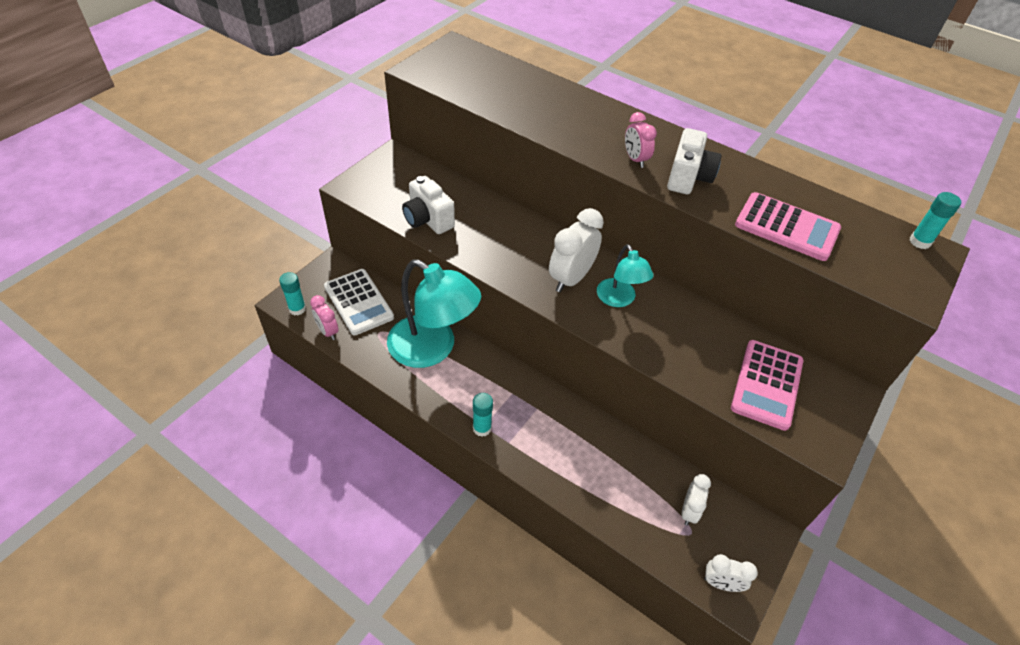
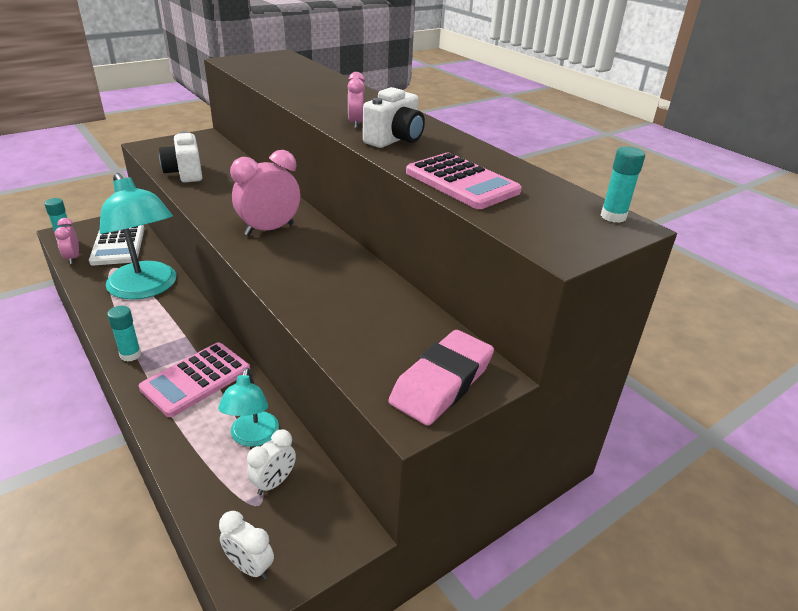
camera: 20 degrees right, 15 degrees down
white clock [549,208,604,292] -> pink clock [230,150,300,236]
turquoise lamp [597,244,654,307] -> turquoise lamp moved to [218,368,279,447]
pink calculator [731,340,803,431] -> pink calculator moved to [139,342,250,417]
none -> pink eraser [388,330,494,426]

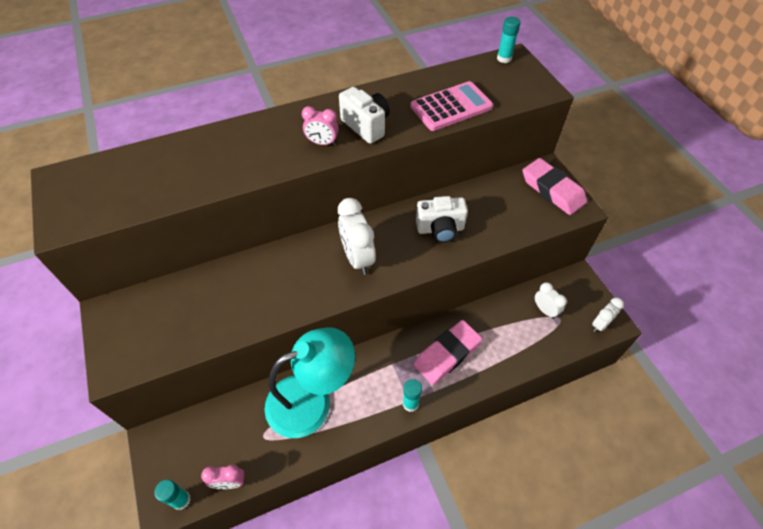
camera: 75 degrees left, 20 degrees up
white calculator [89,225,144,266] -> none
pink calculator [139,342,250,417] -> pink eraser [414,320,482,385]
white camera [159,131,202,183] -> white camera moved to [416,196,468,243]
turquoise lamp [218,368,279,447] -> none
pink clock [230,150,300,236] -> white clock [338,198,376,275]

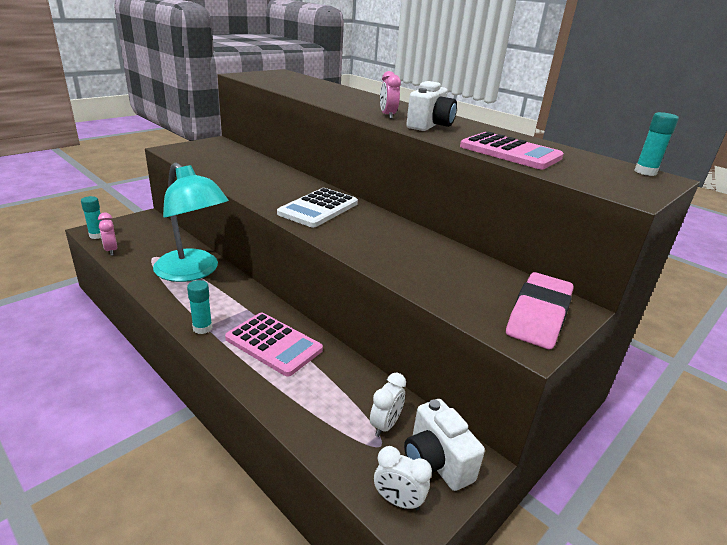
camera: 65 degrees right, 25 degrees down
white clock [338,198,376,275] -> white calculator [277,188,358,228]
pink eraser [414,320,482,385] -> pink calculator [225,312,323,377]
white camera [416,196,468,243] -> white camera moved to [404,399,485,491]

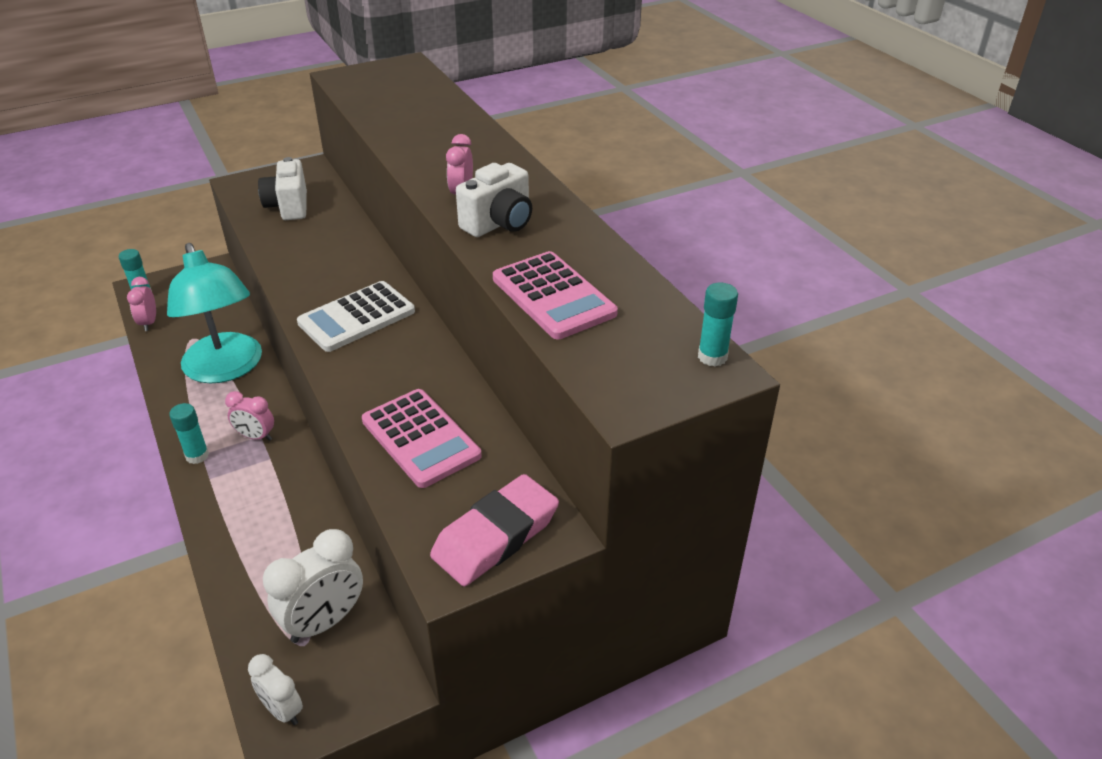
camera: 20 degrees right, 10 degrees up
pink calculator [225,312,323,377] -> pink calculator moved to [362,389,482,488]
white clock [370,373,406,437] -> white clock [263,529,363,643], size x1.68
white camera [404,399,485,491] -> white camera moved to [258,157,307,220]
none -> pink clock [225,391,274,441]

